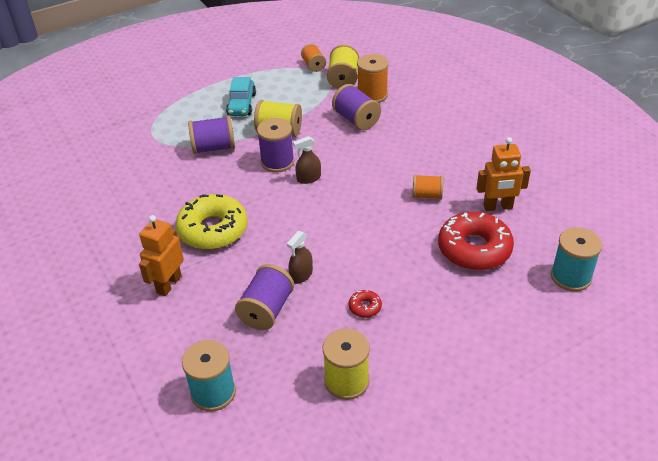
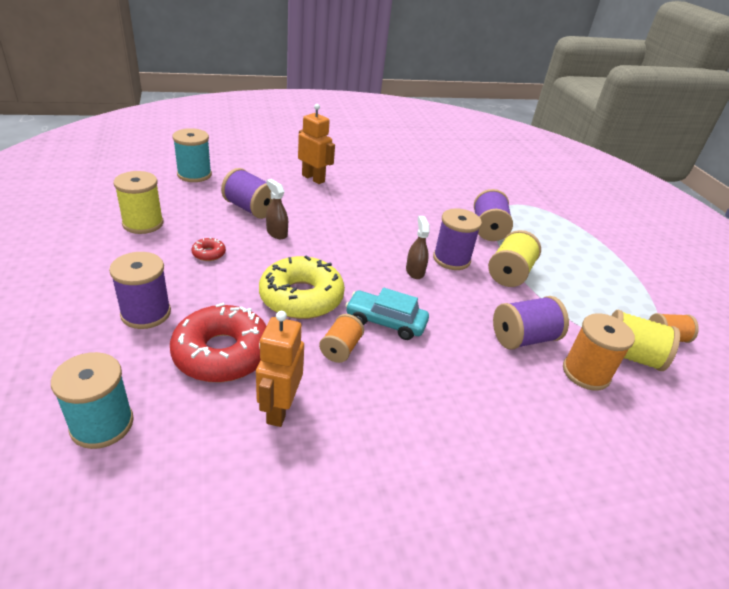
camera: 100 degrees right, 5 degrees down
yellow donut [175,194,248,249] -> yellow donut moved to [259,255,345,319]
turquoise car [226,77,256,116] -> turquoise car moved to [345,288,429,340]
none -> purple spool [109,252,171,329]

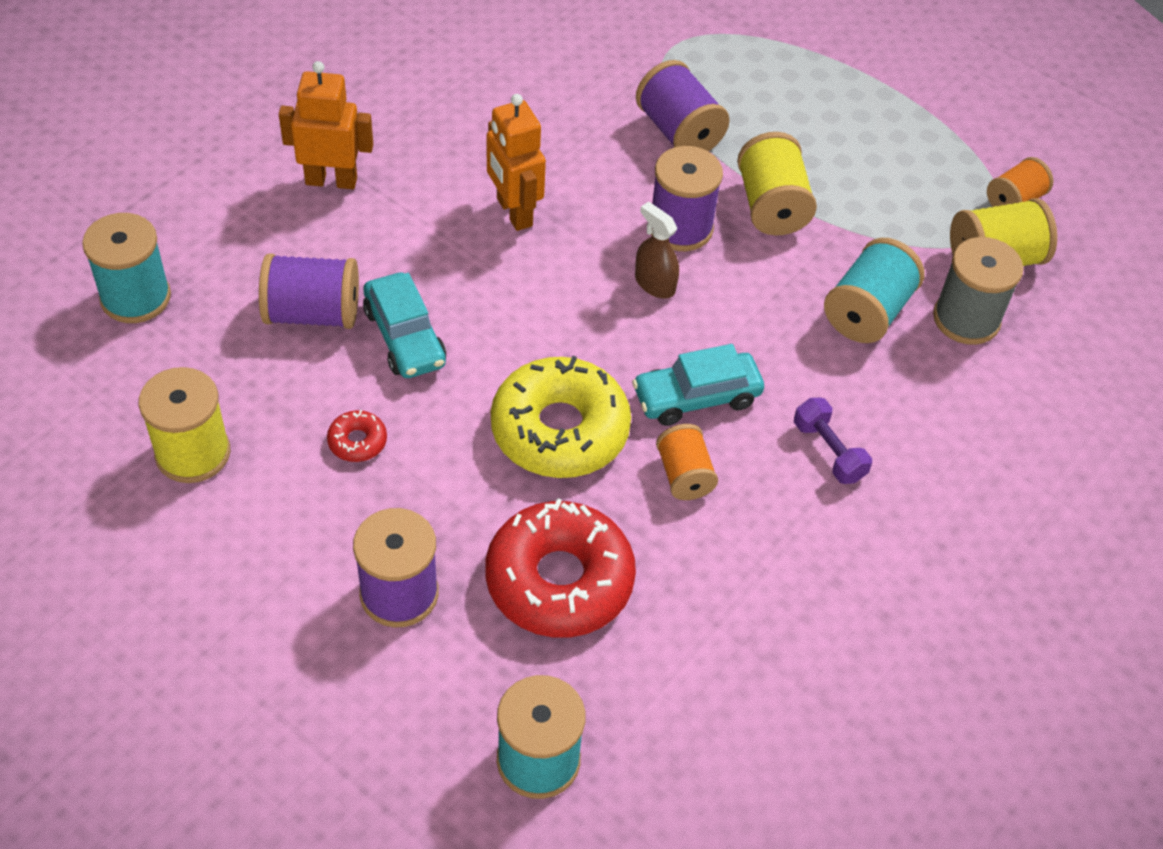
camera: 35 degrees left, 15 degrees up
orange robot [256,311,304,427] -> orange robot moved to [487,94,546,231]
brown spray bottle [266,179,288,239] -> turquoise car [363,272,446,378]
purple spool [493,296,569,350] -> turquoise spool [824,238,924,343]
orange spool [563,313,635,391] -> grey spool [933,237,1024,345]
none -> purple dumbbell [794,398,872,484]

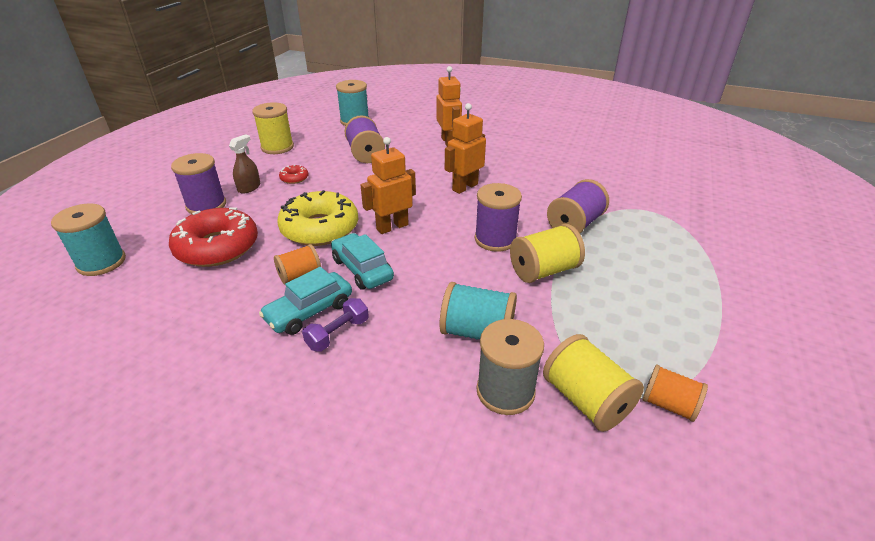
camera: 75 degrees right, 15 degrees down
turquoise car [363,272,446,378] -> turquoise car moved to [259,267,352,335]
brown spray bottle [635,202,679,299] -> brown spray bottle moved to [229,134,260,194]
none -> orange robot [360,137,416,234]

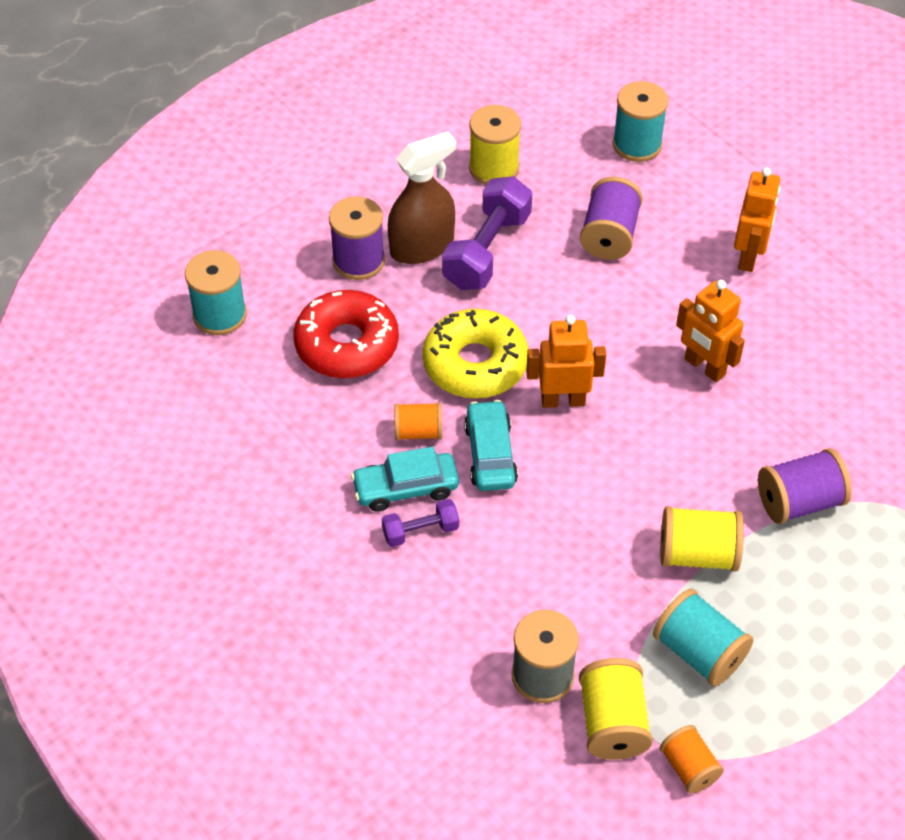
camera: 30 degrees right, 15 degrees up
brown spray bottle [229,134,260,194] -> brown spray bottle [388,132,456,264], size x1.83
red donut [279,165,309,184] -> purple dumbbell [442,176,532,290]
turquoise spool [440,282,517,340] -> turquoise spool moved to [653,589,753,687]
orange robot [445,103,486,194] -> orange robot turned 120 degrees counterclockwise [676,280,745,382]
purple spool [475,183,522,252] -> none

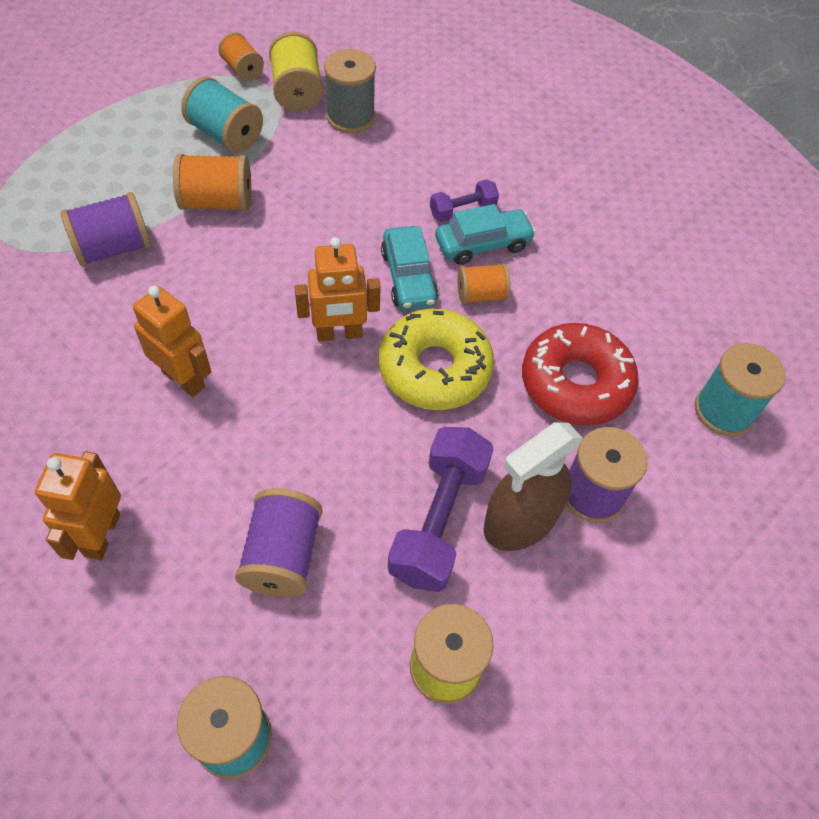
camera: 170 degrees right, 5 degrees up
yellow spool [660,506,744,572] -> orange spool [173,154,251,211]

